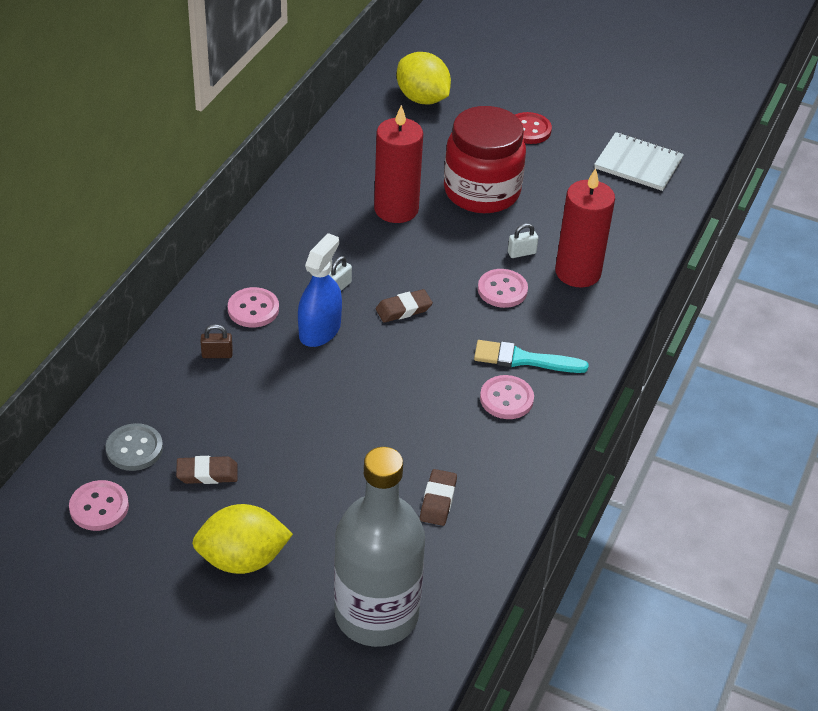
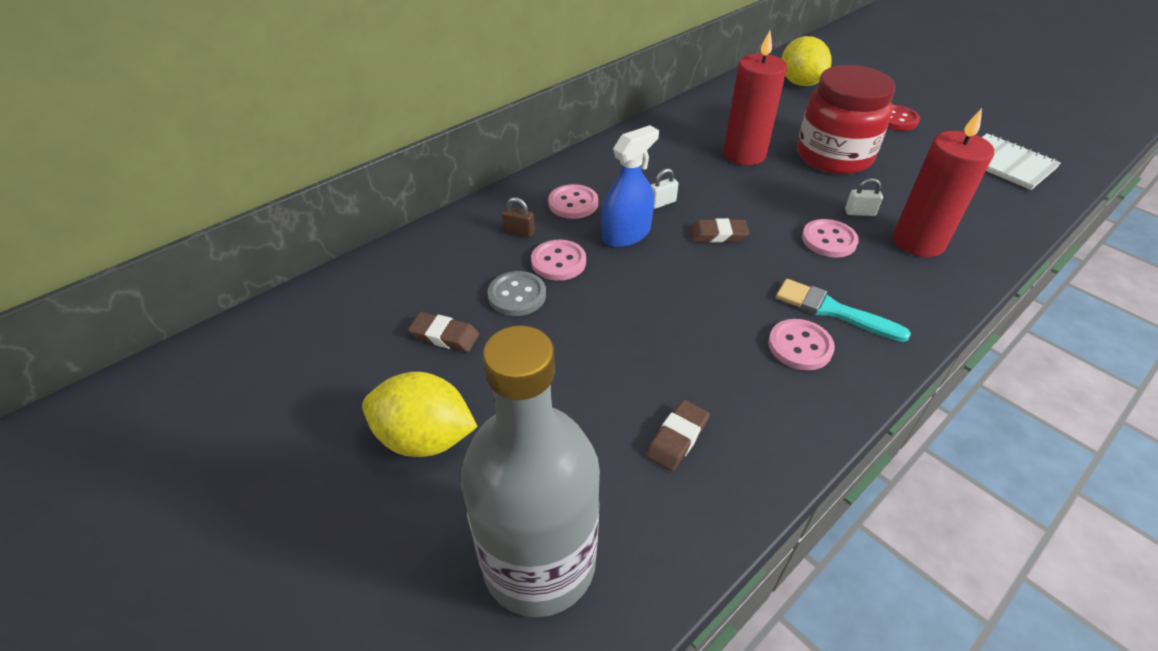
camera: 25 degrees right, 0 degrees up
pink button [69,480,129,531] -> pink button moved to [531,240,586,281]
grey button [105,423,163,471] -> grey button moved to [488,271,546,316]

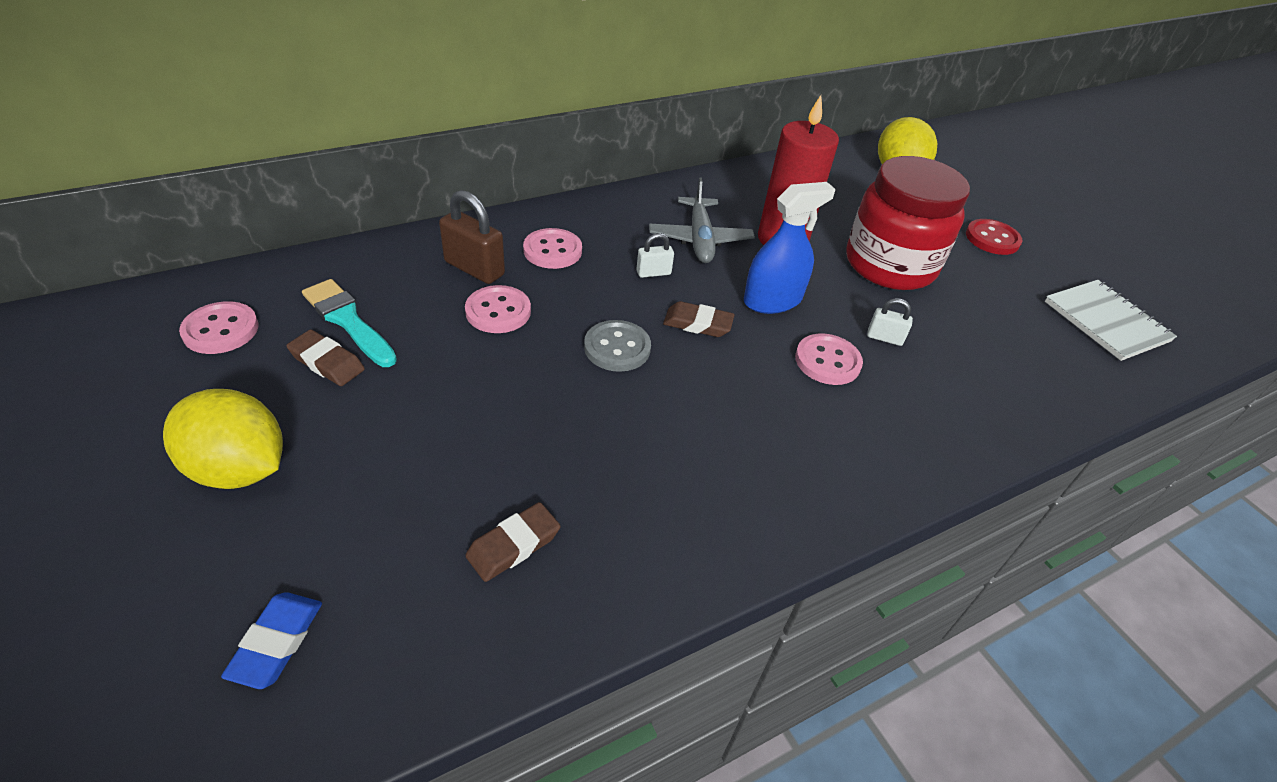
camera: 10 degrees right, 0 degrees up
grey bottle [461,326,600,617] -> blue eraser [221,592,322,689]
grey button [488,271,546,316] -> grey button moved to [584,320,651,372]
brown padlock [502,197,535,238] -> brown padlock [439,190,505,284], size x1.79
blue spray bottle [602,125,659,247] -> blue spray bottle moved to [744,182,836,314]
pink button [768,319,835,370] -> pink button moved to [179,301,258,354]
turquoise brush [776,279,911,342] -> turquoise brush moved to [302,279,397,367]
red candle [893,108,994,257] -> none
none -> grey plane [649,177,755,263]

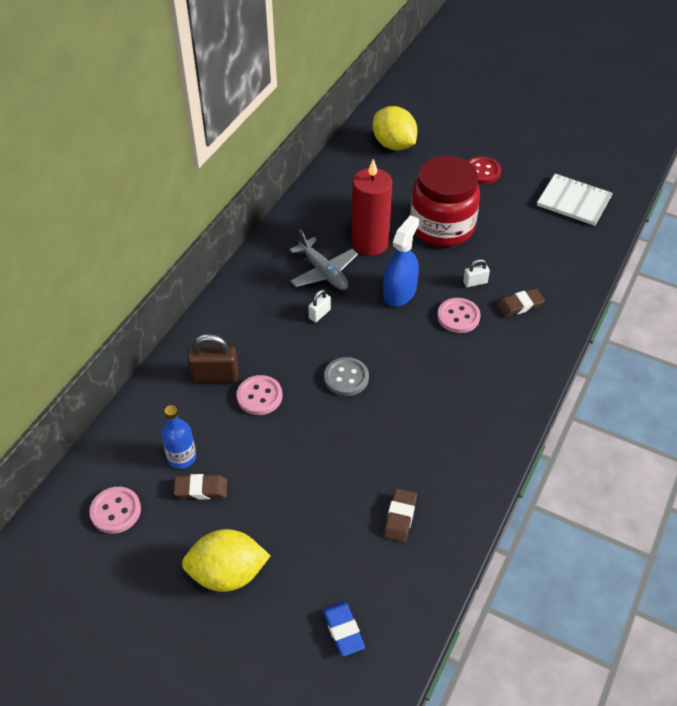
camera: 30 degrees left, 5 degrees up
turquoise brush [302,279,397,367] -> blue bottle [161,405,196,469]
pink button [523,228,582,269] -> none
brown eraser [663,301,735,337] -> brown eraser moved to [497,289,545,317]

